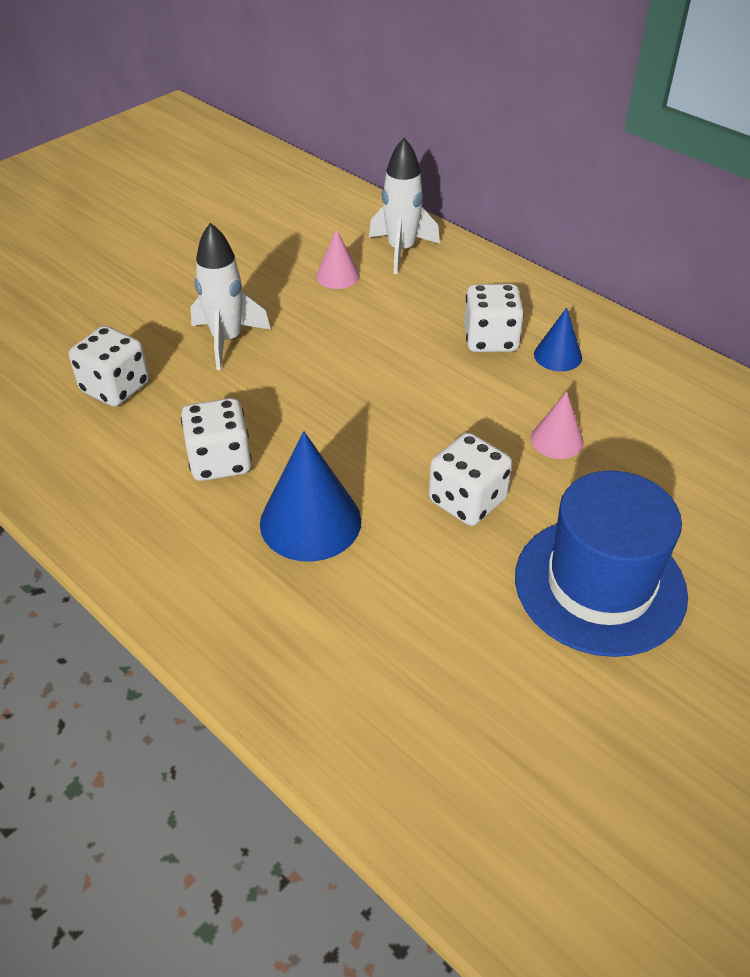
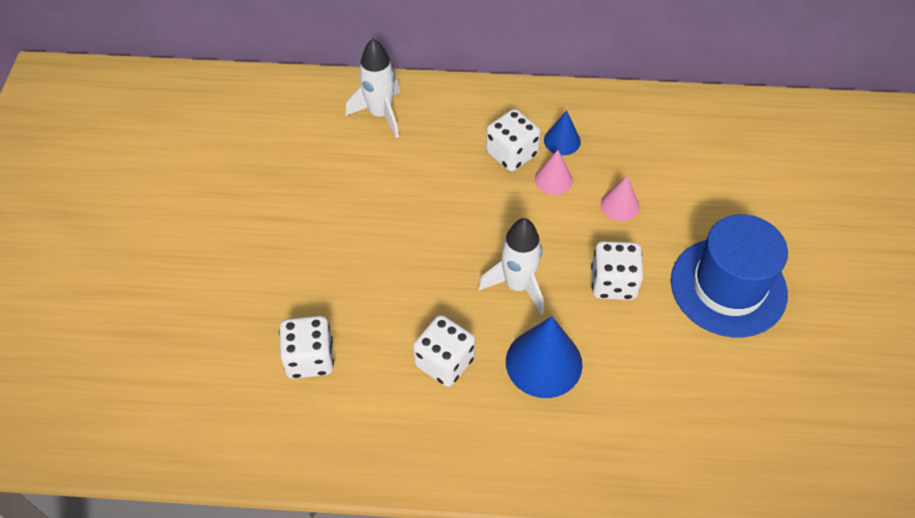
camera: 40 degrees left, 10 degrees up
white rocket [191,223,271,370] -> white rocket moved to [478,218,544,315]
pink cone [316,229,360,289] -> pink cone moved to [535,150,573,195]

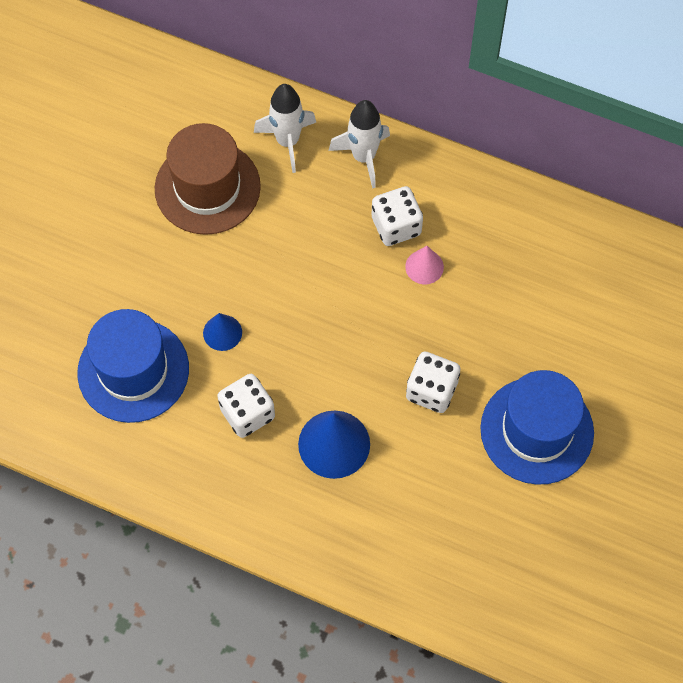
camera: 20 degrees right, 10 degrees up
white dice [279,316,334,379] -> blue hat [77,309,189,423]
white rocket [478,218,544,315] -> white rocket moved to [329,100,390,189]
blue cone [544,110,581,155] -> blue cone moved to [203,313,242,351]
pink cone [601,176,639,221] -> none
none -> brown hat [155,123,261,235]

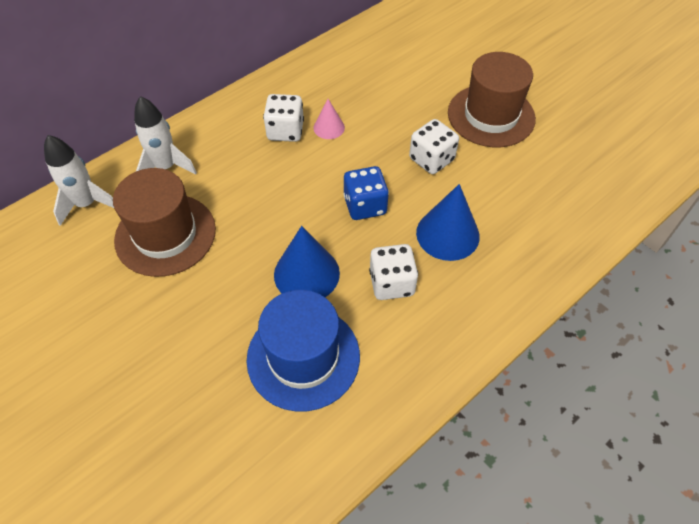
camera: 65 degrees left, 10 degrees down
blue cone [203,313,242,351] -> blue cone [274,226,340,297], size x1.78
white rocket [329,100,390,189] -> white rocket moved to [44,135,114,226]
blue hat [480,370,594,485] -> brown hat [448,52,536,147]
none -> blue dice [343,166,389,220]

